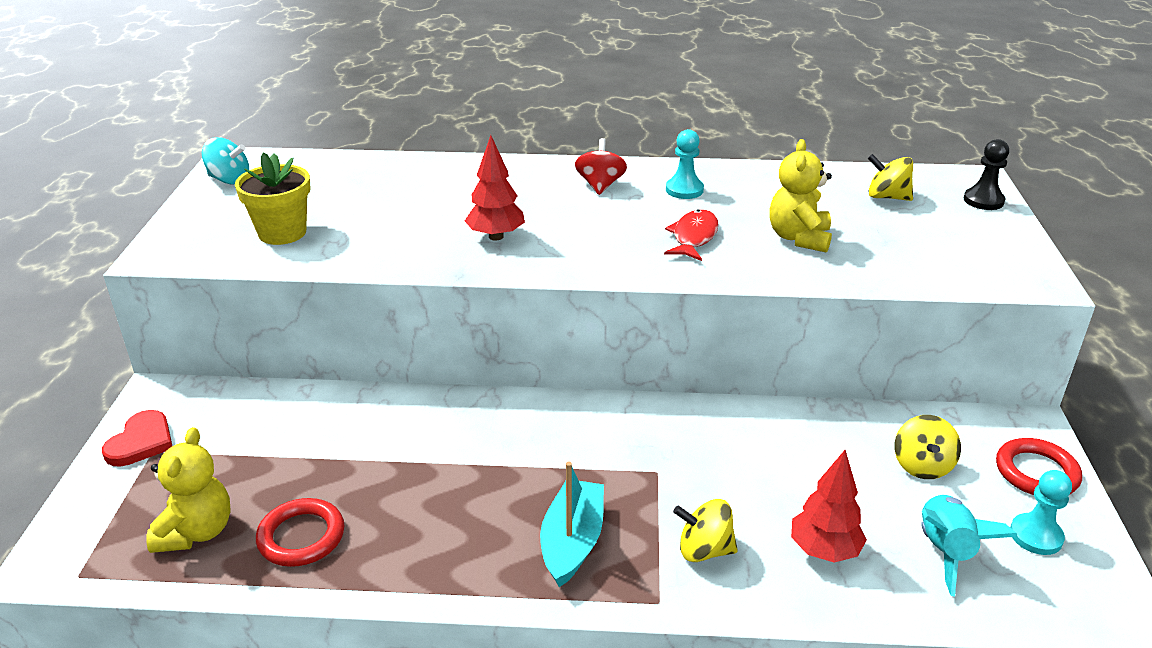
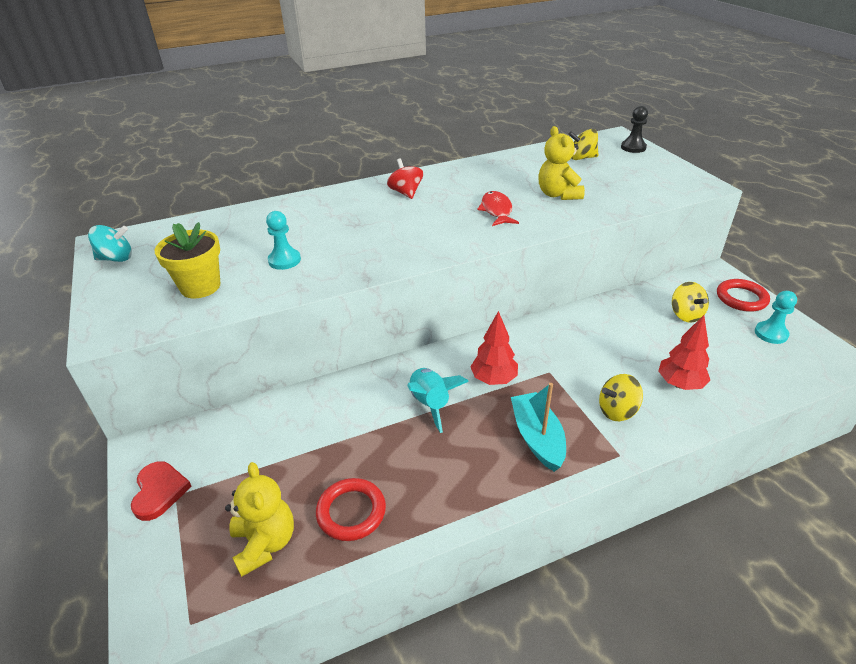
camera: 25 degrees left, 5 degrees up
red tree [465,135,525,241] -> red tree moved to [470,311,518,385]
turquoise pawn [666,129,704,199] -> turquoise pawn moved to [266,211,301,270]
turquoise rocket [921,495,1018,597] -> turquoise rocket moved to [407,368,469,433]

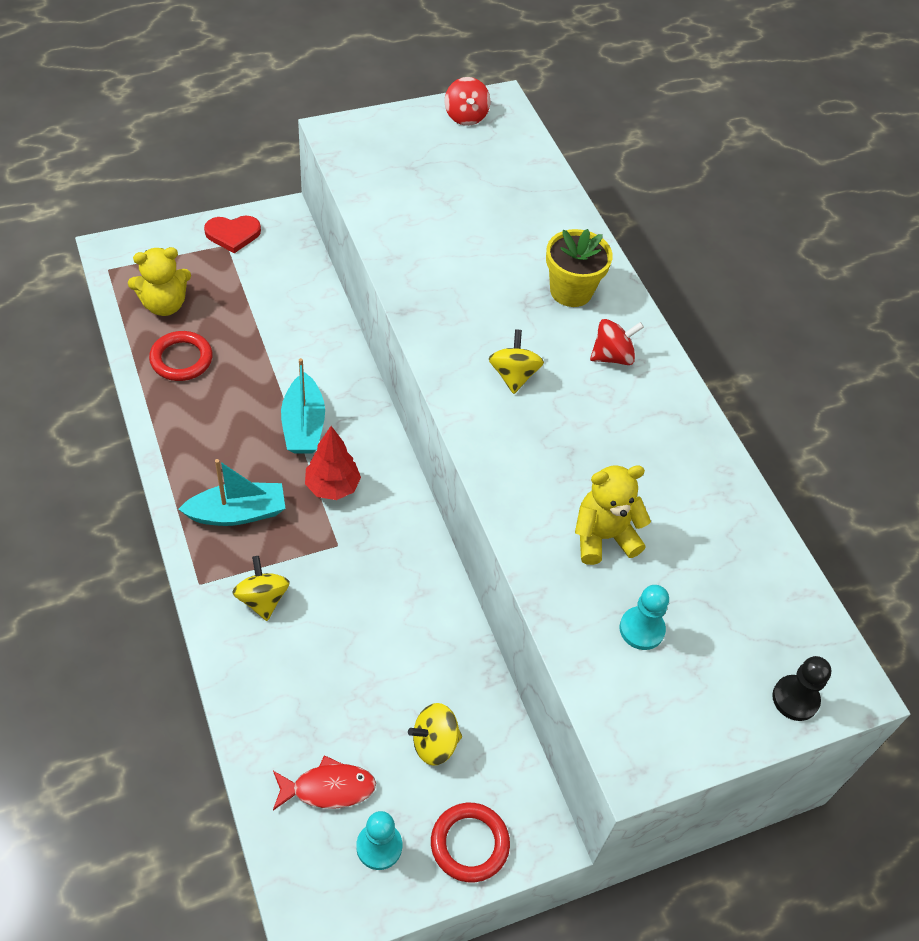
camera: 85 degrees right, 15 degrees up
turquoise spinning top [88,225,132,262] -> red spinning top [445,77,490,126]
yellow flower pot [154,222,220,298] -> yellow flower pot moved to [546,229,613,307]
turquoise pawn [266,211,301,270] -> turquoise pawn moved to [619,585,669,650]
turquoise rocket [407,368,469,433] -> turquoise boat [281,358,325,454]
red fish [477,191,519,226] -> red fish moved to [273,755,376,810]
yellow spinning top [568,129,599,160] -> yellow spinning top moved to [489,330,544,394]
red tree [658,315,710,390] -> none

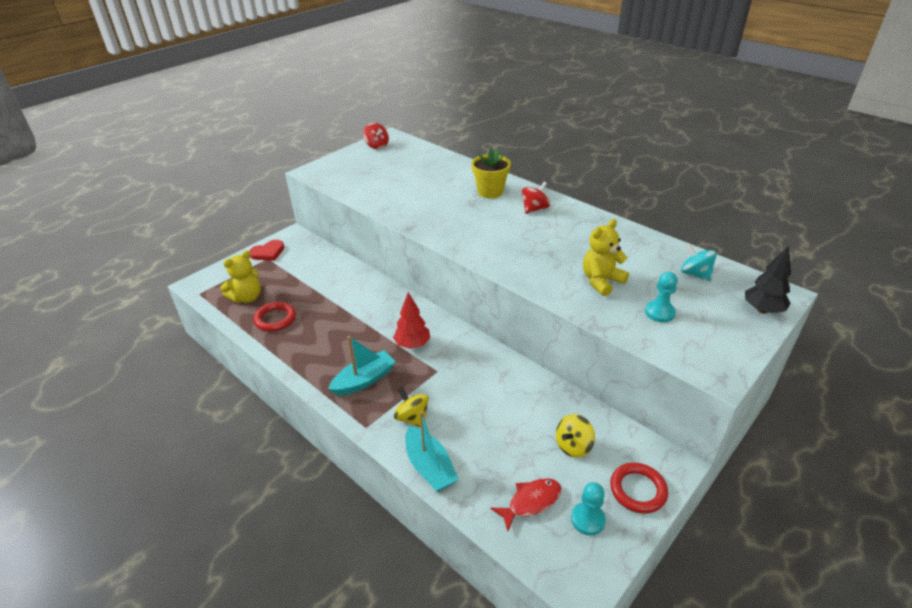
camera: 20 degrees left, 15 degrees down
turquoise boat [281,358,325,454] -> turquoise boat moved to [405,411,459,492]
yellow spinning top [489,330,544,394] -> none
black pawn [772,656,832,721] -> black tree [745,246,791,314]
none -> turquoise spinning top [681,243,717,281]

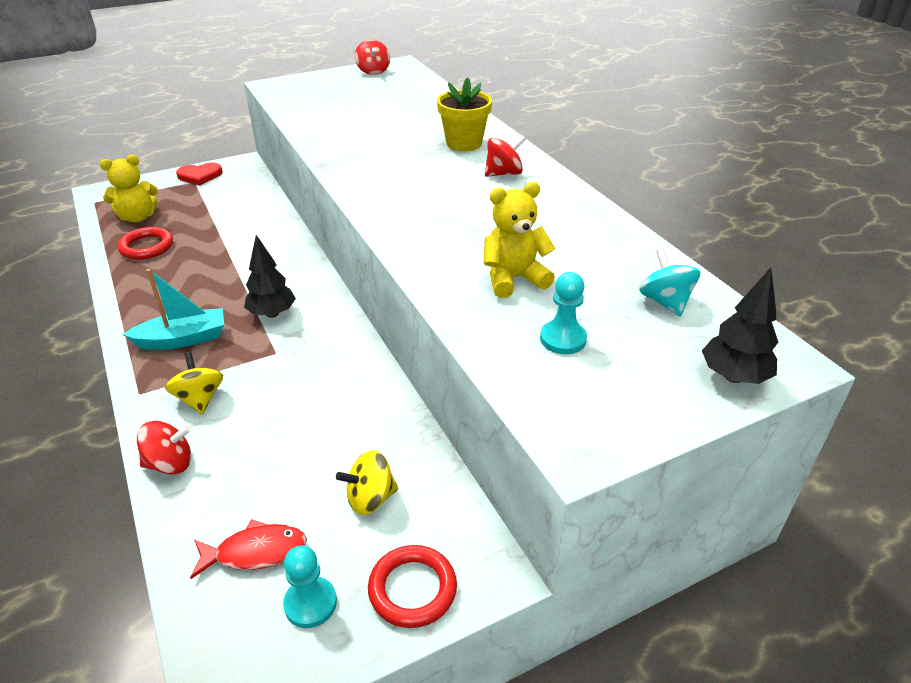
camera: 20 degrees right, 0 degrees up
red tree [393,292,430,349] -> black tree [244,235,296,318]
turquoise boat [405,411,459,492] -> red spinning top [137,421,191,474]

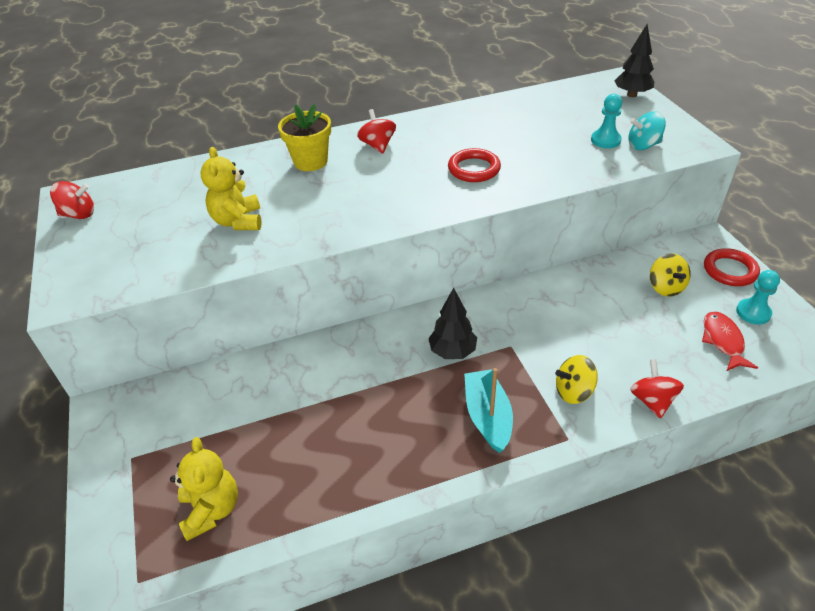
camera: 80 degrees left, 5 degrees up
red ring [117,227,173,260] -> red ring moved to [448,148,501,182]
red heart [176,163,223,186] -> none
yellow teddy bear [483,182,555,298] -> yellow teddy bear moved to [200,147,262,230]
turquoise spinning top [639,249,700,316] -> turquoise spinning top moved to [628,112,666,150]

